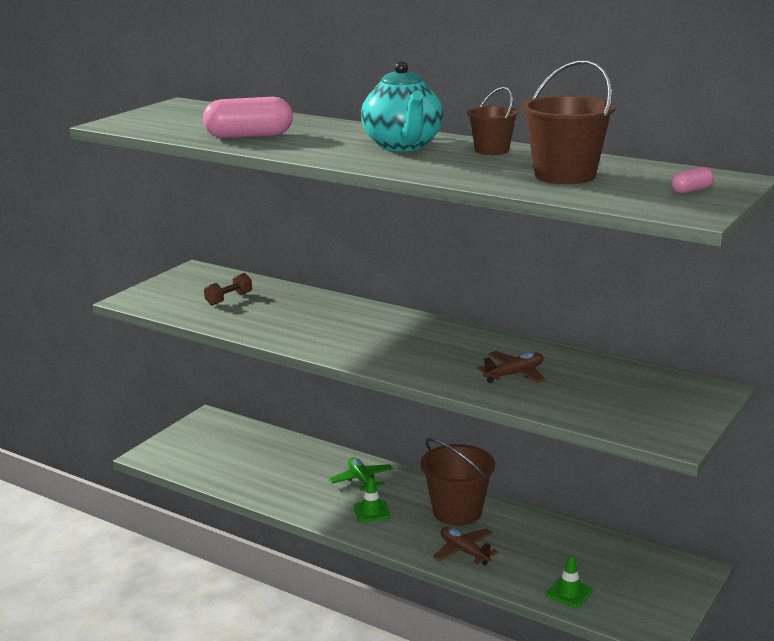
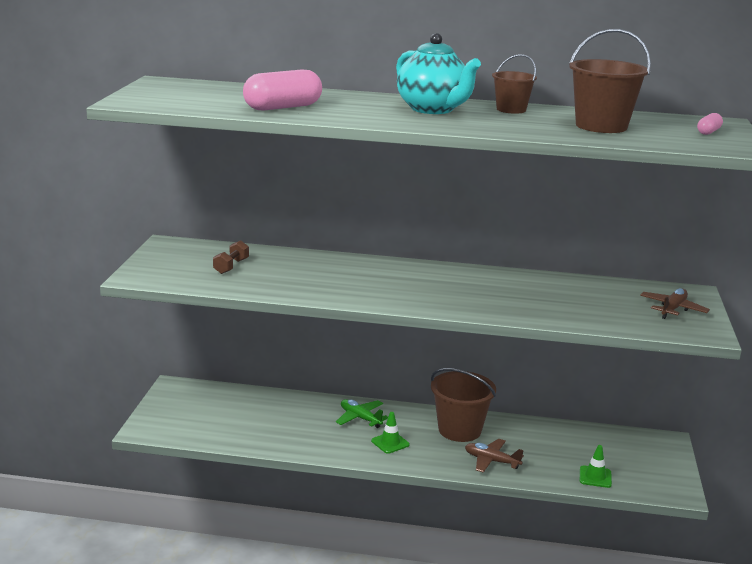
camera: 25 degrees left, 0 degrees up
brown plane [477,351,546,383] -> brown plane moved to [640,288,710,319]

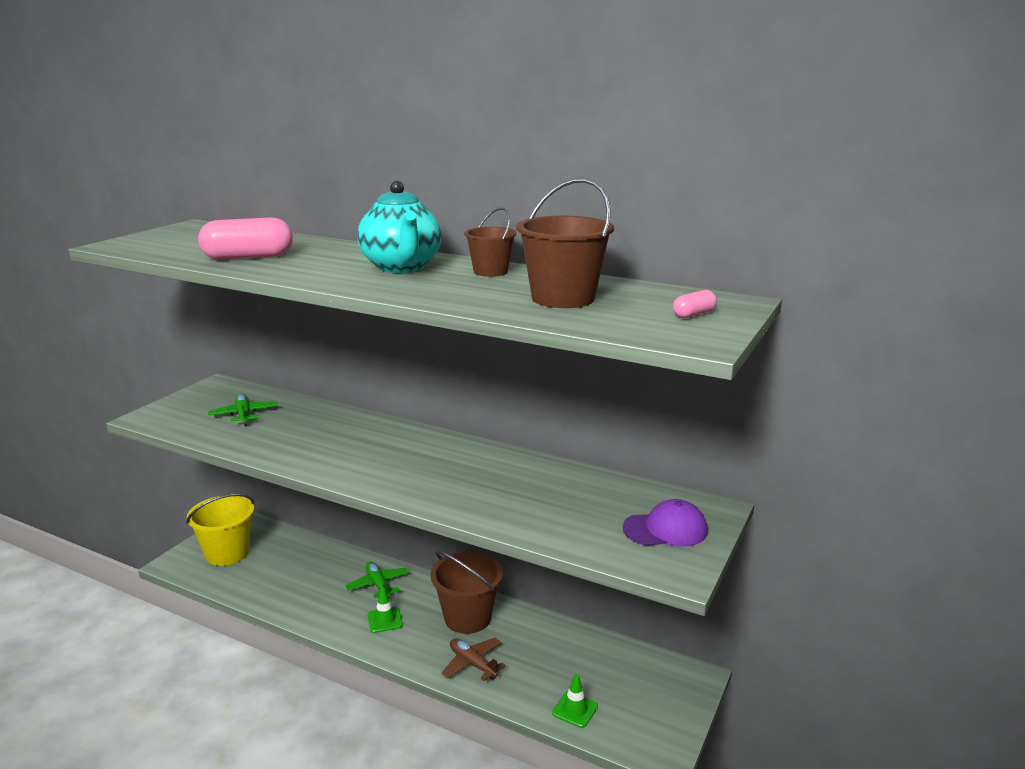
camera: 20 degrees right, 0 degrees up
brown dumbbell [213,240,249,274] -> green plane [208,394,277,426]
brown plane [640,288,710,319] -> purple cap [623,499,708,547]
none -> yellow bucket [186,493,255,566]

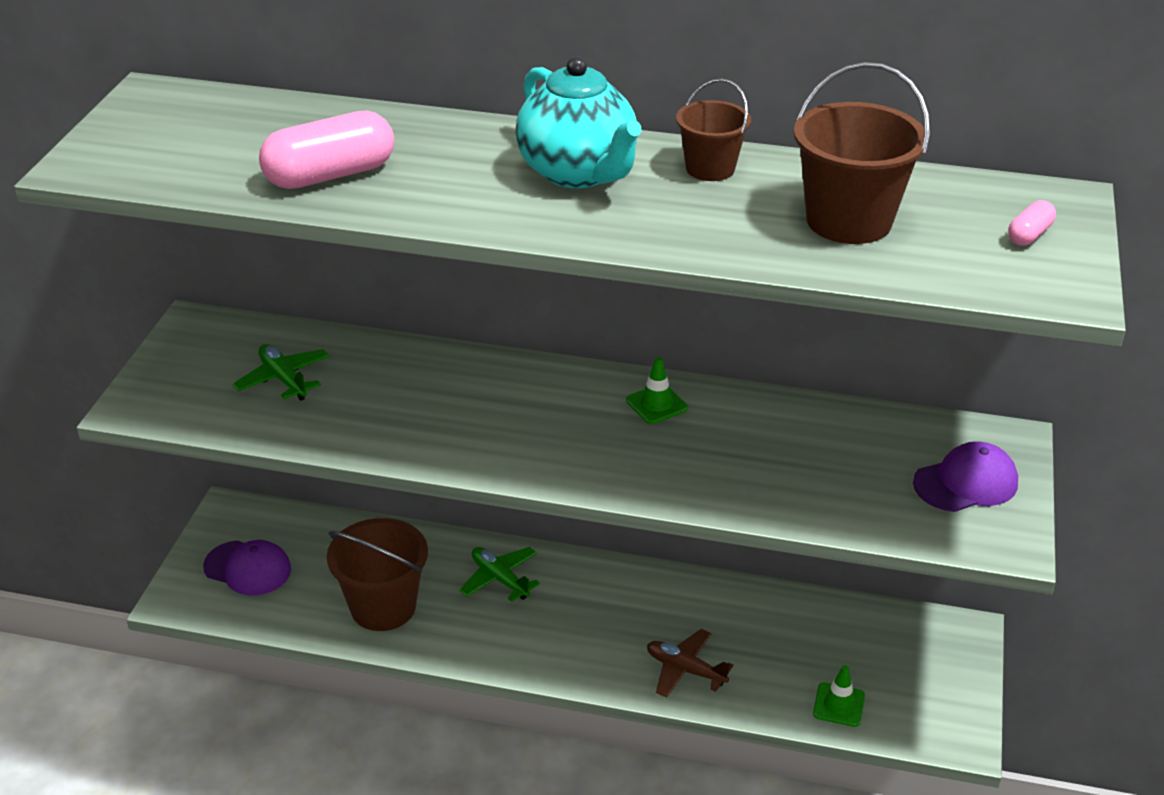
camera: 15 degrees left, 15 degrees up
yellow bucket [186,493,255,566] -> purple cap [203,540,291,595]
green traffic cone [367,588,403,633] -> green traffic cone moved to [626,357,688,424]
brown bucket [431,550,503,634] -> brown bucket moved to [327,518,428,631]

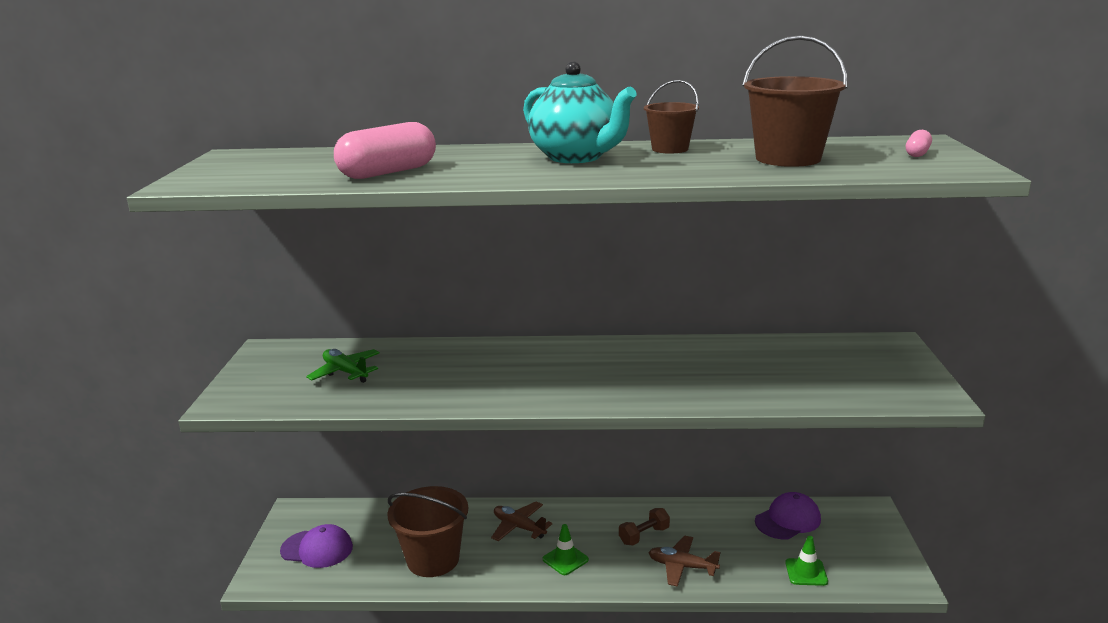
camera: 10 degrees left, 15 degrees down
green plane [459,547,540,602] -> brown plane [491,501,552,541]
green traffic cone [626,357,688,424] -> green traffic cone moved to [543,524,589,575]
purple cap [913,442,1018,512] -> purple cap moved to [755,492,821,539]
none -> brown dumbbell [619,508,670,545]

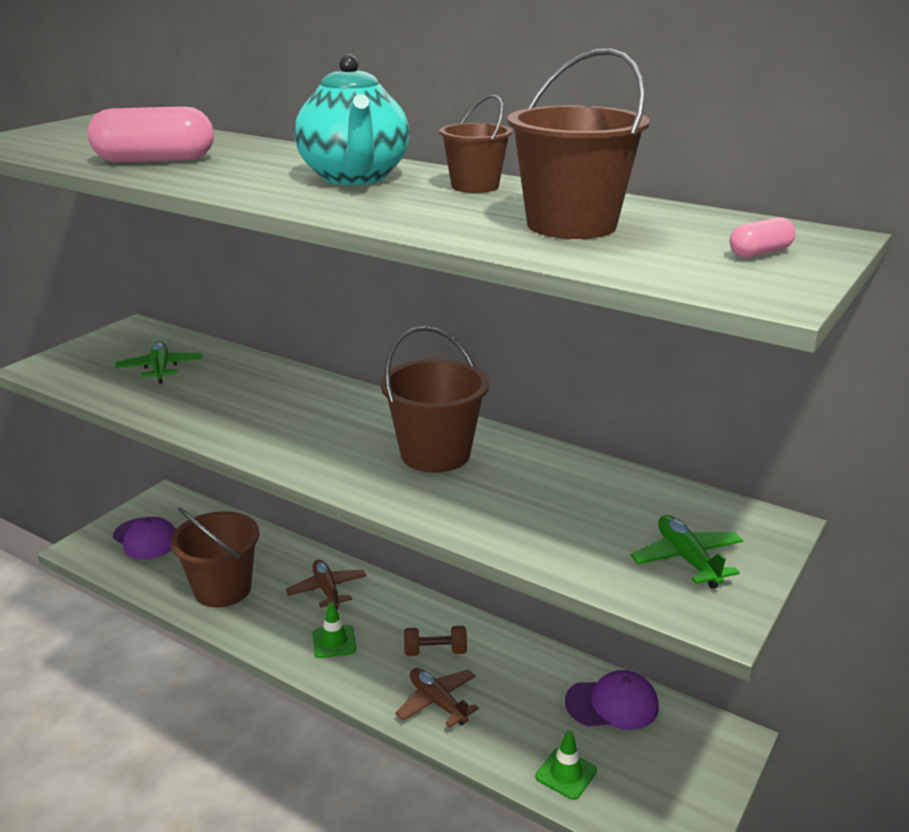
camera: 30 degrees right, 5 degrees up
none -> brown bucket [381,326,489,473]
none -> green plane [631,515,743,589]

